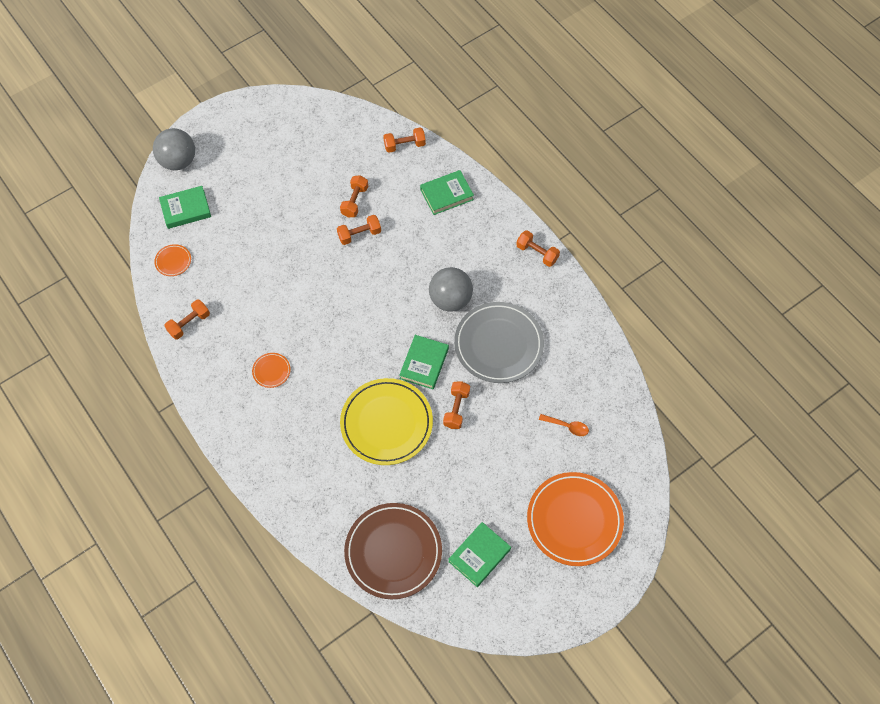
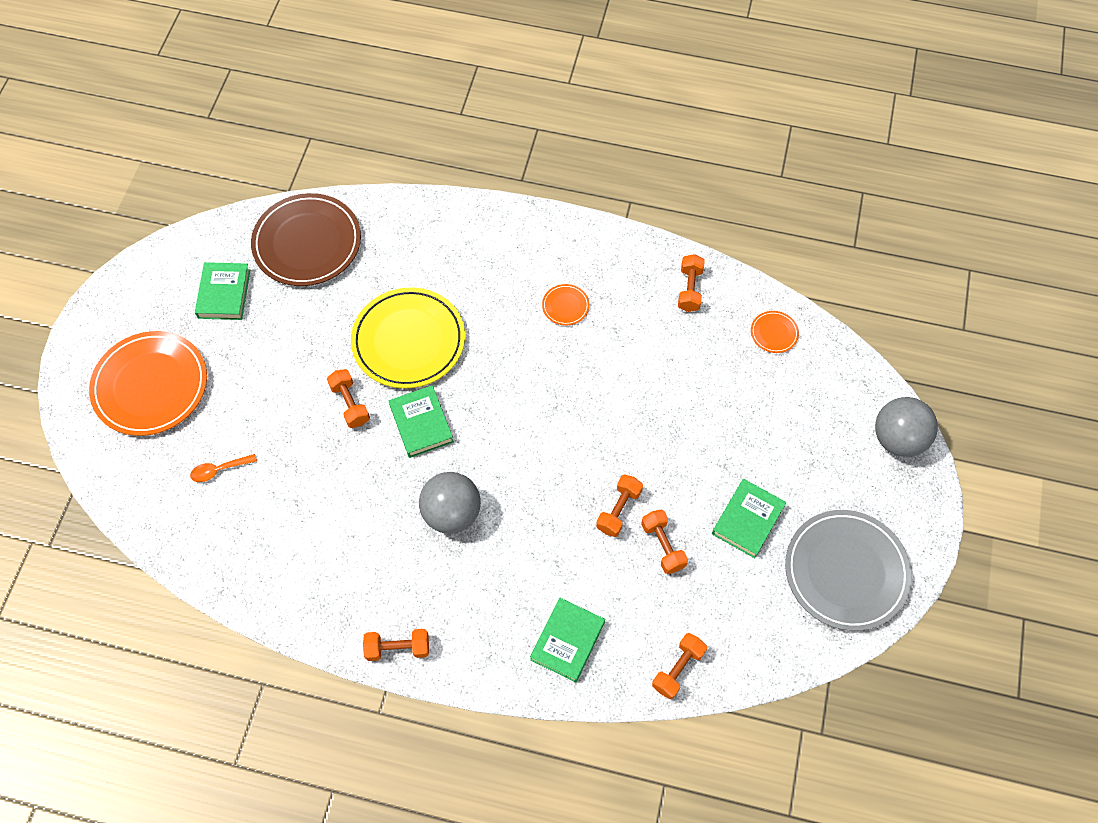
camera: 140 degrees right, 0 degrees up
green book [159,186,211,229] -> green book moved to [712,479,786,558]
grey plate [454,302,544,383] -> grey plate moved to [785,510,912,631]

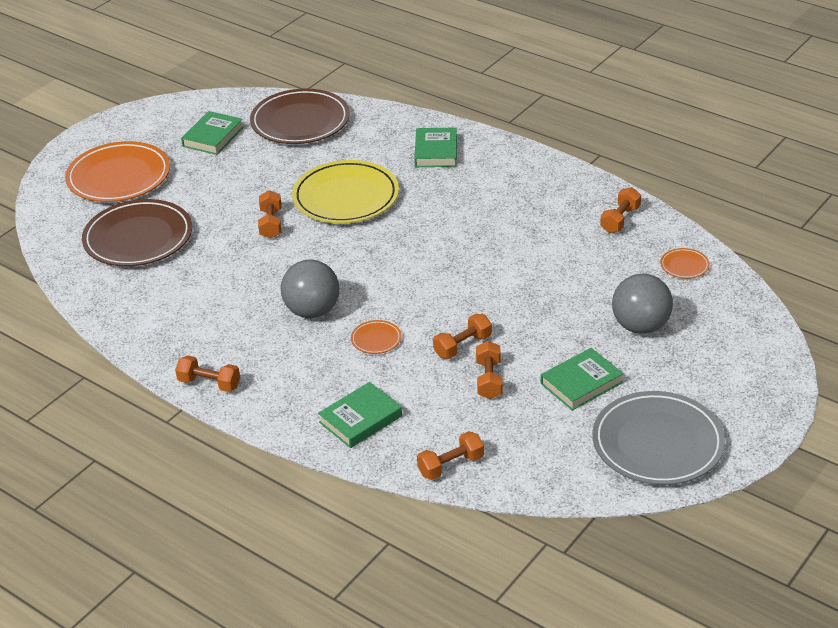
camera: 25 degrees right, 25 degrees down
orange spoon [190,454,257,482] -> brown plate [82,199,192,267]
green book [389,385,454,458] -> green book moved to [414,127,457,167]
orange plate [542,284,590,326] -> orange plate moved to [351,320,402,354]
grey ball [875,397,938,457] -> grey ball moved to [612,274,673,334]

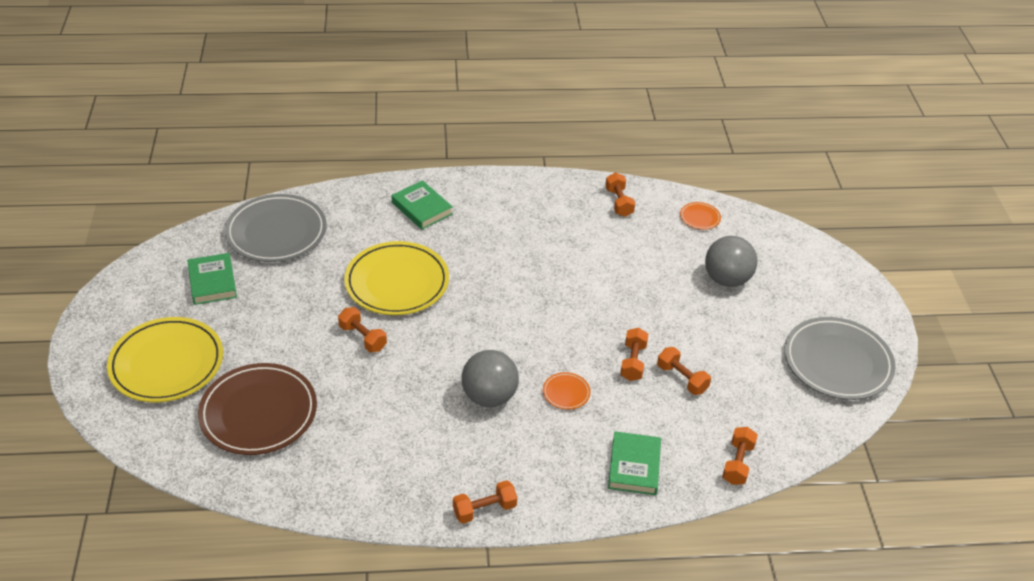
camera: 45 degrees left, 5 degrees up
orange plate [65,141,170,202] -> yellow plate [107,317,223,402]
brown plate [250,89,350,144] -> grey plate [225,194,327,262]
green book [541,348,623,411] -> none

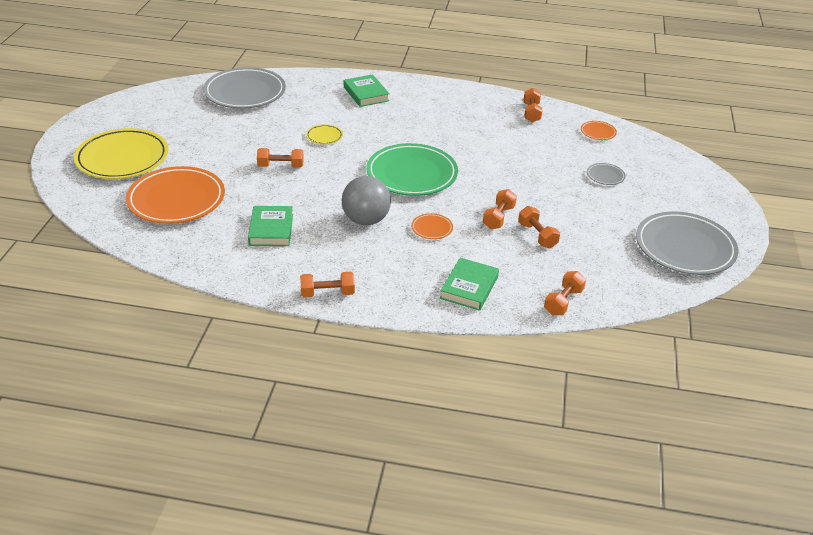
camera: 15 degrees right, 5 degrees down
green book [187,253,237,305] -> green book moved to [248,206,293,246]
brown plate [198,363,317,455] -> orange plate [126,166,225,224]
orange dumbbell [338,307,387,352] -> orange dumbbell turned 60 degrees counterclockwise [257,148,304,168]
yellow plate [344,241,449,315] -> yellow plate [306,124,343,144], size x0.42
grey ball [705,236,758,287] -> grey plate [587,163,625,185]
none -> green plate [367,143,458,196]

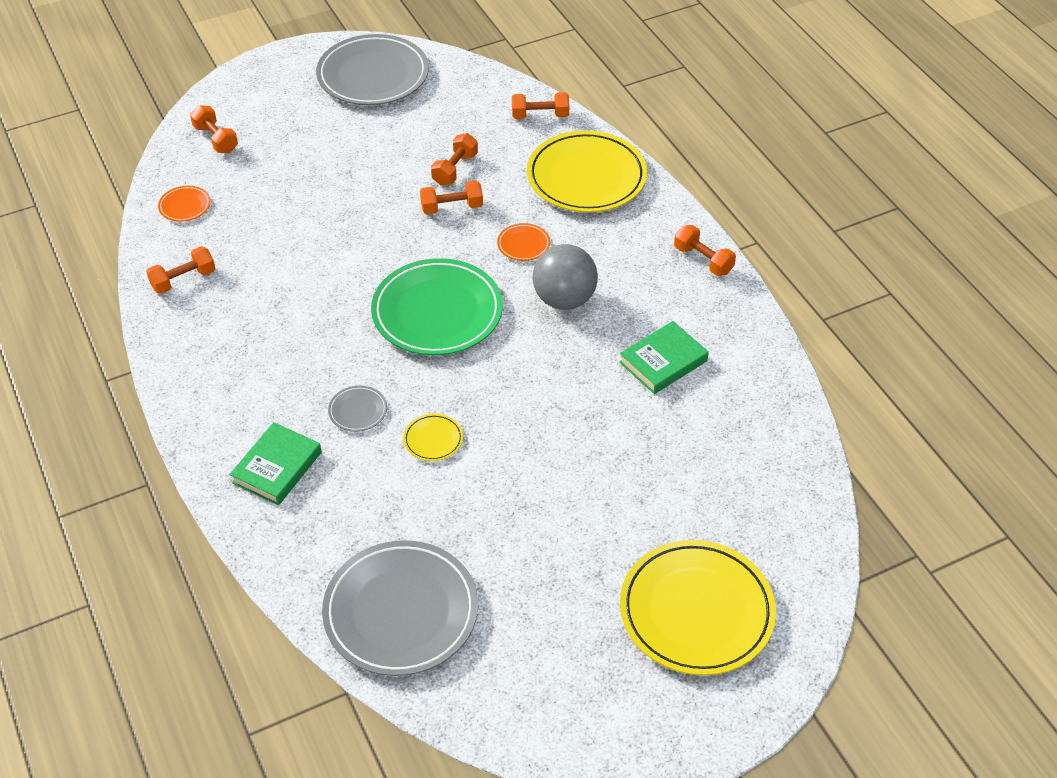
camera: 125 degrees left, 10 degrees up
orange plate [126,166,225,224] -> none
orange dumbbell [257,148,304,168] -> orange dumbbell moved to [190,105,238,153]
green book [440,258,499,311] -> yellow plate [527,131,647,212]
grey plate [587,163,625,185] -> grey plate moved to [328,386,387,432]

